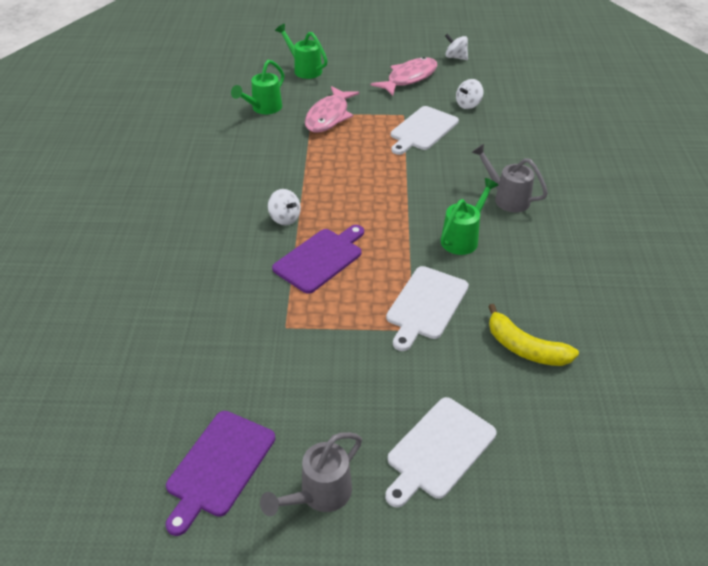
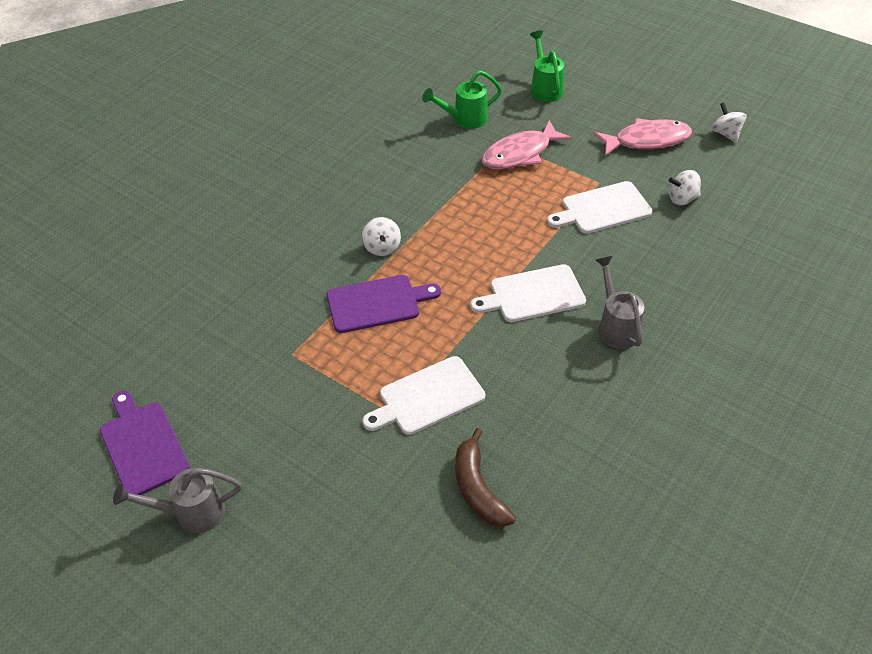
camera: 35 degrees right, 5 degrees up
purple cutting board [166,411,275,536] -> purple cutting board turned 90 degrees clockwise [100,391,190,495]
white cutting board [385,397,497,508] -> white cutting board moved to [470,264,586,322]
green watering can [441,178,499,255] -> none
yellow banana [488,304,579,366] -> brown banana [456,428,516,527]

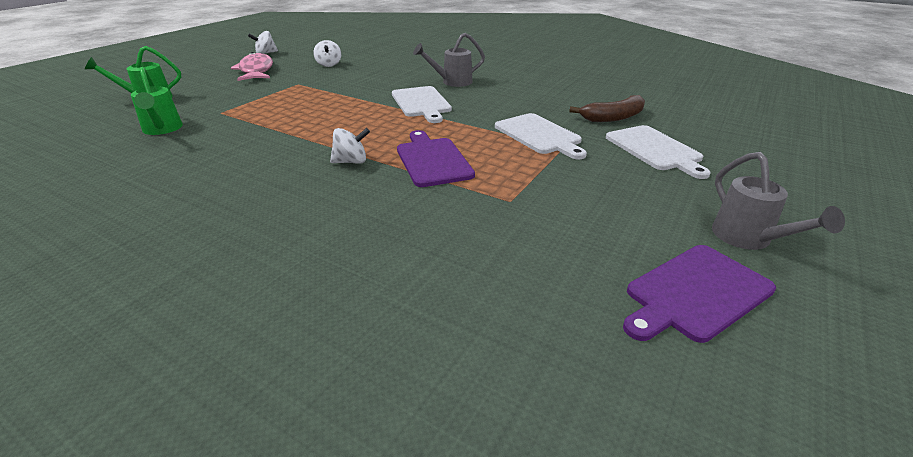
camera: 95 degrees left, 15 degrees down
pink fish [482,120,572,170] -> none
white cutting board [547,181,652,234] -> white cutting board moved to [606,125,711,179]

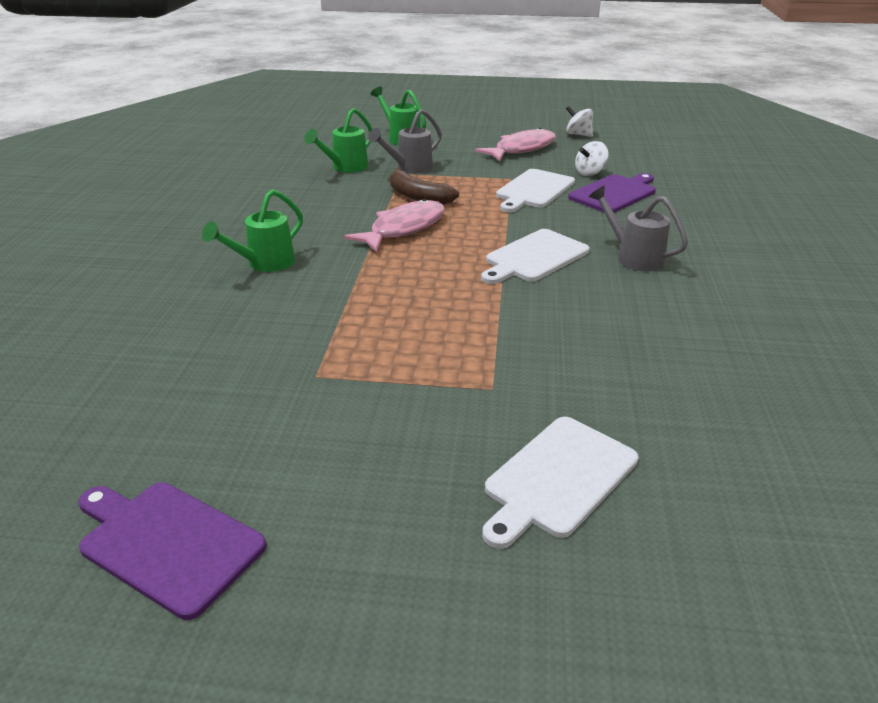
camera: 65 degrees right, 0 degrees up
white spinning top [330,128,370,164] -> none
purple cutting board [397,130,475,187] -> purple cutting board moved to [568,173,656,213]
white cutting board [495,113,587,159] -> white cutting board moved to [496,169,575,212]
brown banana [569,95,645,122] -> brown banana moved to [390,168,459,205]
grey watering can [712,152,845,250] -> grey watering can moved to [368,109,442,174]
none -> green watering can [202,189,303,272]
none -> pink fish [344,199,445,252]

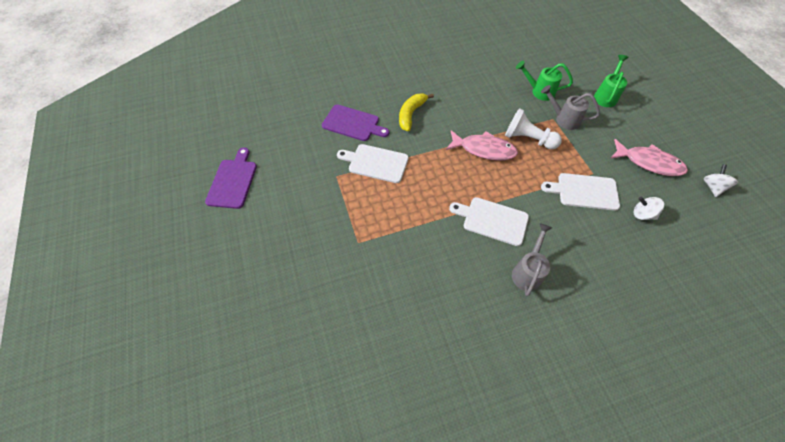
camera: 65 degrees right, 25 degrees up
green watering can [202,189,303,272] -> yellow banana [399,93,434,131]
brown banana [390,168,459,205] -> white pawn [505,108,562,149]
white cutting board [482,417,639,549] -> white cutting board moved to [337,144,409,183]
purple cutting board [568,173,656,213] -> purple cutting board moved to [322,105,389,141]

